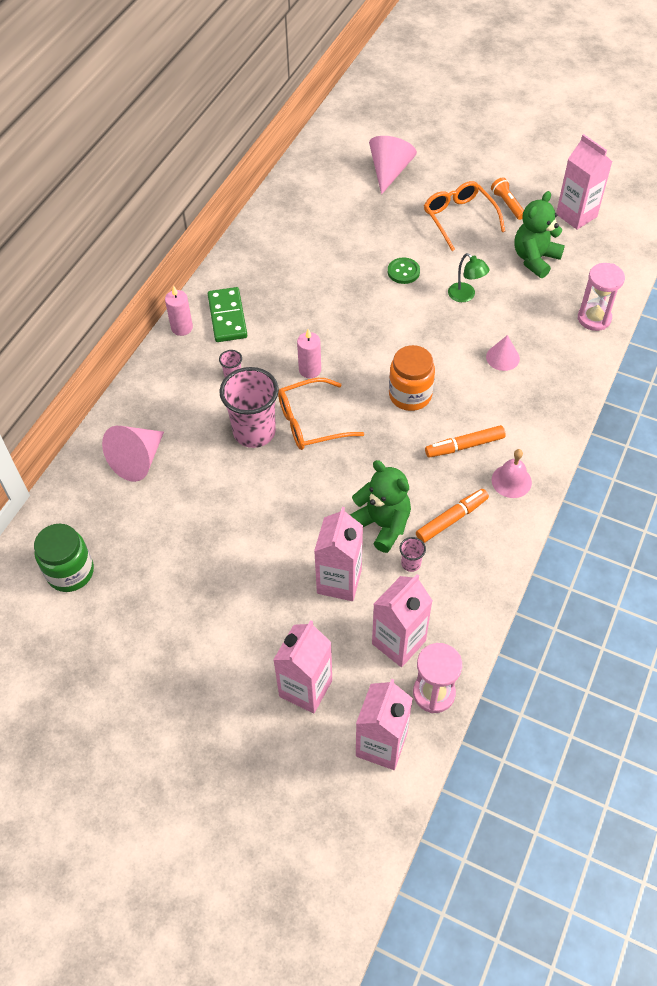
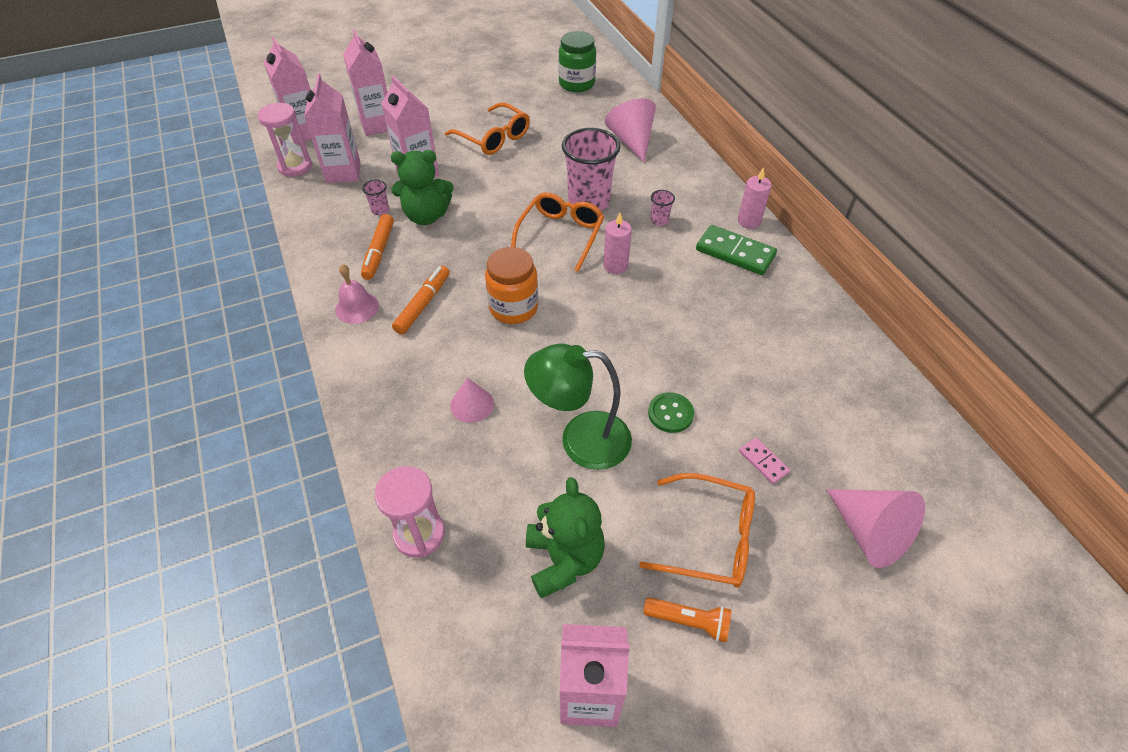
camera: 130 degrees right, 5 degrees down
green lamp [448,253,490,302] -> green lamp [524,344,632,470], size x1.81
none -> orange glasses [445,102,530,155]
none -> pink domino [739,438,790,484]

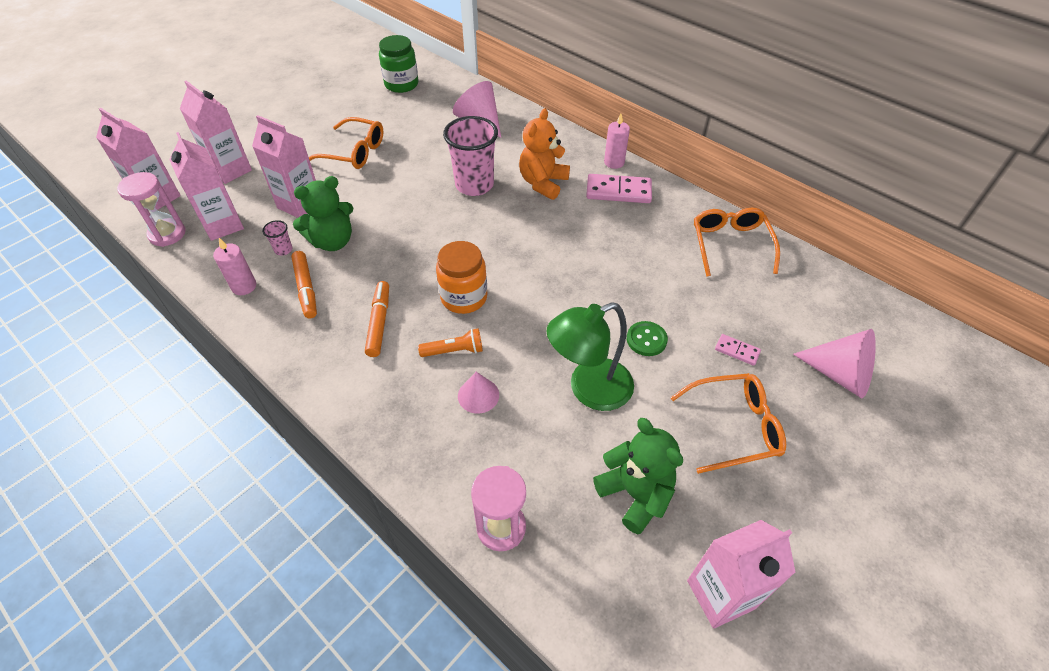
camera: 25 degrees left, 0 degrees up
pink bell [335,264,379,324] -> none
orange glasses [511,192,604,272] -> orange glasses moved to [694,208,780,277]
pink candle [603,213,632,274] -> pink candle moved to [213,238,256,295]
orange flashlight [643,597,732,643] -> orange flashlight moved to [418,328,483,357]
pink cup [651,190,675,226] -> orange teddy bear [519,108,570,200]
green domino [696,225,777,275] -> pink domino [586,174,652,203]

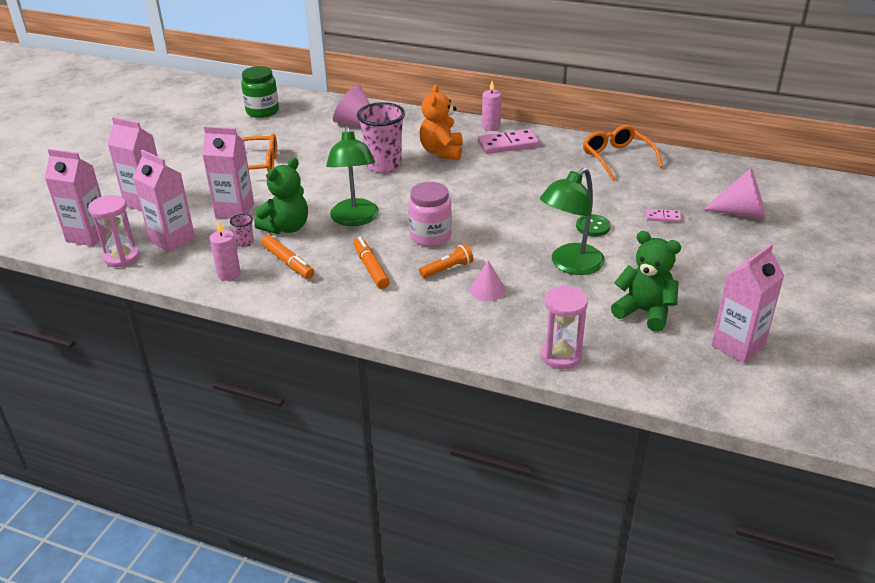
camera: 20 degrees left, 15 degrees down
orange jar [436,241,487,314] -> pink jar [408,182,452,247]
orange glasses [670,373,786,474] -> none
none -> green lamp [326,126,379,226]

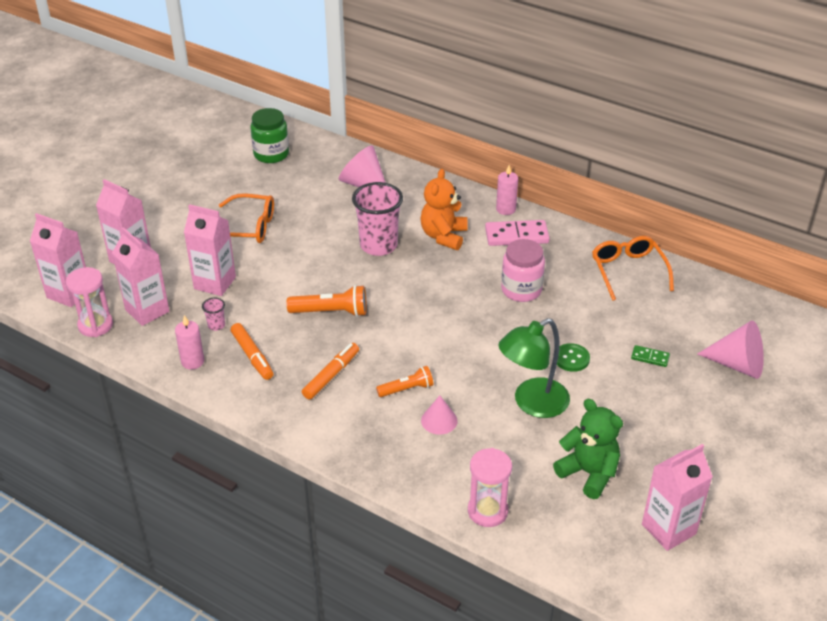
camera: 10 degrees right, 5 degrees up
green teddy bear [254,158,308,234] -> none
green lamp [326,126,379,226] -> orange flashlight [287,285,367,317]
orange marker [353,237,390,289] -> orange marker turned 45 degrees clockwise [302,343,359,400]
pink jar [408,182,452,247] -> pink jar moved to [501,239,545,302]
pink domino [646,209,681,222] -> green domino [631,345,670,367]

